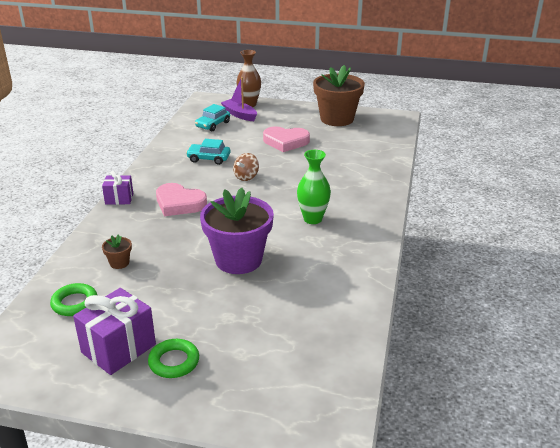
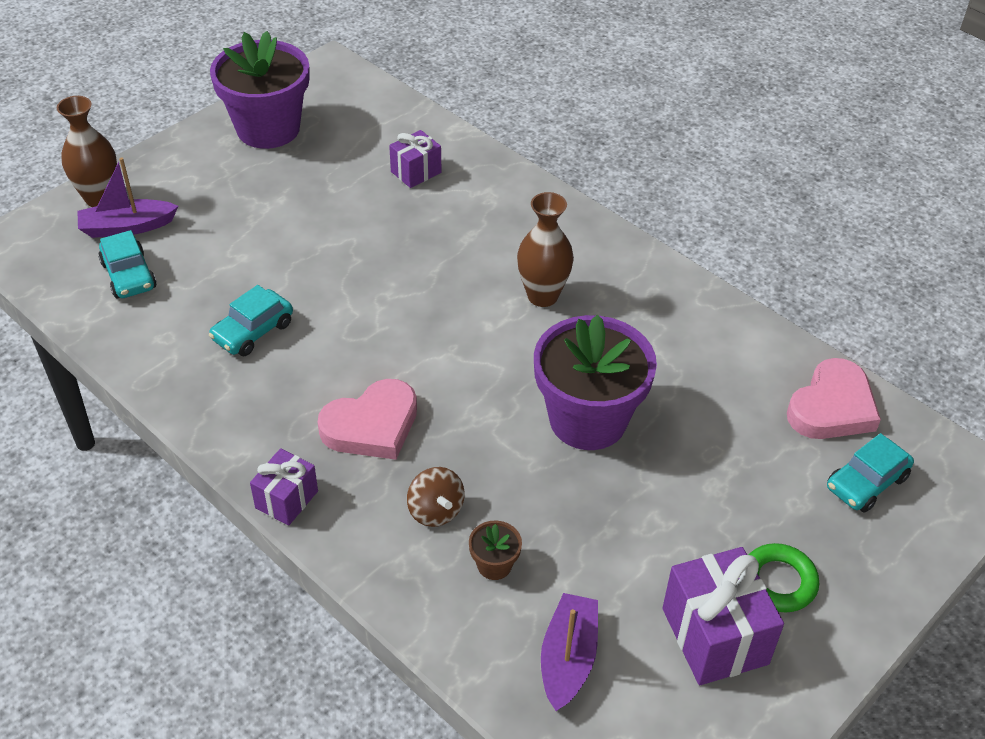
camera: 60 degrees left, 15 degrees up
green ring [50,283,97,316] -> purple boat [541,593,598,711]
brown spinning top [233,153,259,181] -> brown spinning top moved to [407,467,465,527]
pink heart [263,126,310,152] -> pink heart moved to [787,358,881,439]
green vase [297,150,331,224] -> brown vase [517,192,574,307]
brown flower pot [313,65,365,126] -> purple flower pot [210,31,309,149]
none -> purple gift [389,130,442,188]
none -> turquoise car [827,433,914,513]

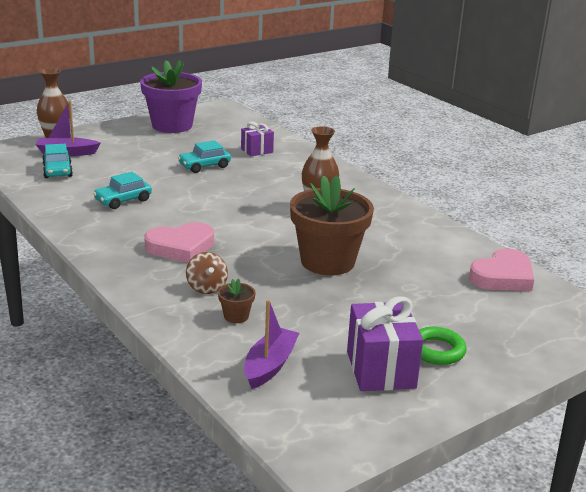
camera: 10 degrees right, 20 degrees down
purple gift [250,448,318,526] -> none
purple flower pot [534,314,657,450] -> brown flower pot [290,175,374,275]
turquoise car [827,433,914,513] -> turquoise car moved to [178,140,231,173]

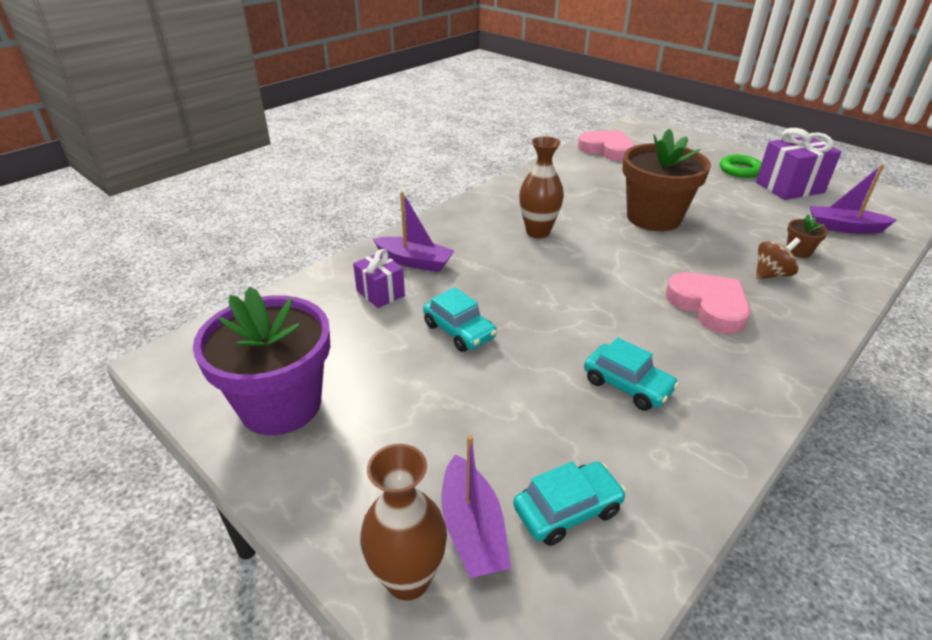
camera: 100 degrees left, 10 degrees up
none -> purple boat [373,191,455,272]

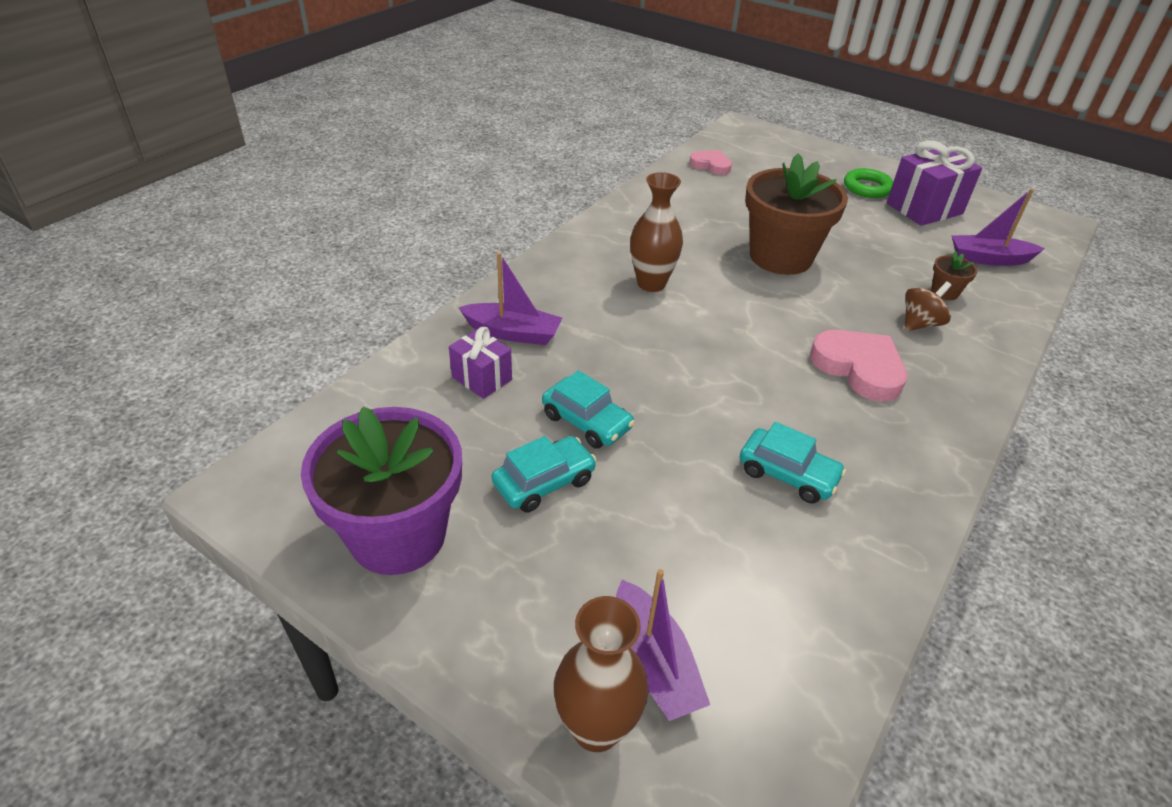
camera: 10 degrees left, 5 degrees up
turquoise car [513,461,626,546] -> turquoise car moved to [492,436,597,512]
pink heart [578,131,635,161] -> pink heart [689,150,732,175], size x0.61

